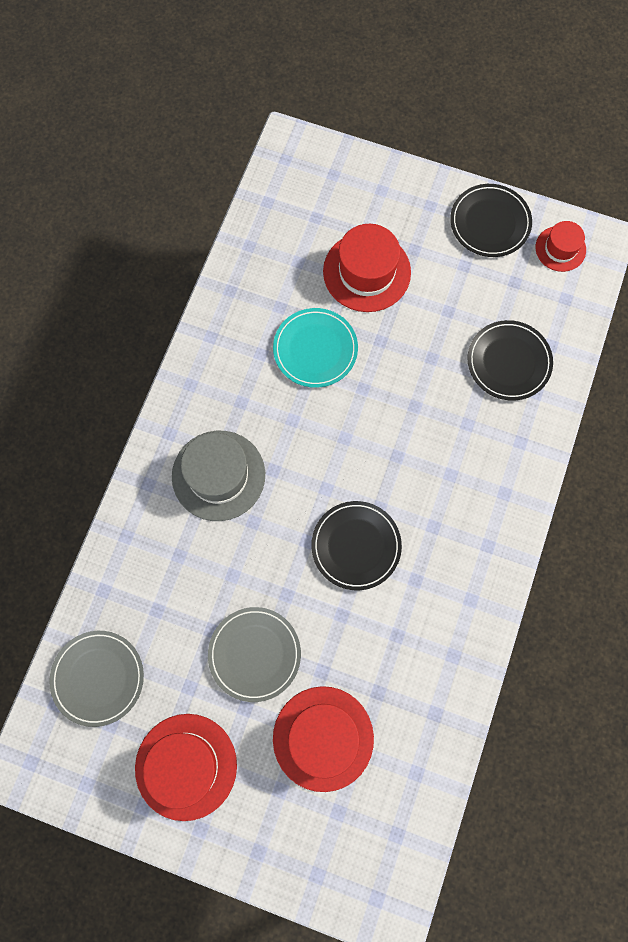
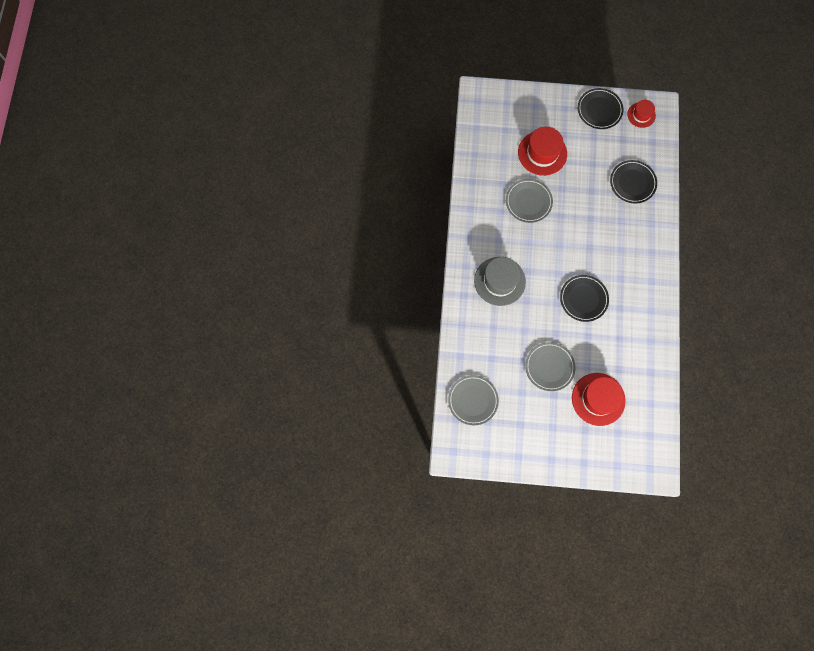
camera: 15 degrees left, 0 degrees up
red hat [135,714,237,821] -> none
turquoise plate [273,308,358,388] -> grey plate [506,179,553,223]

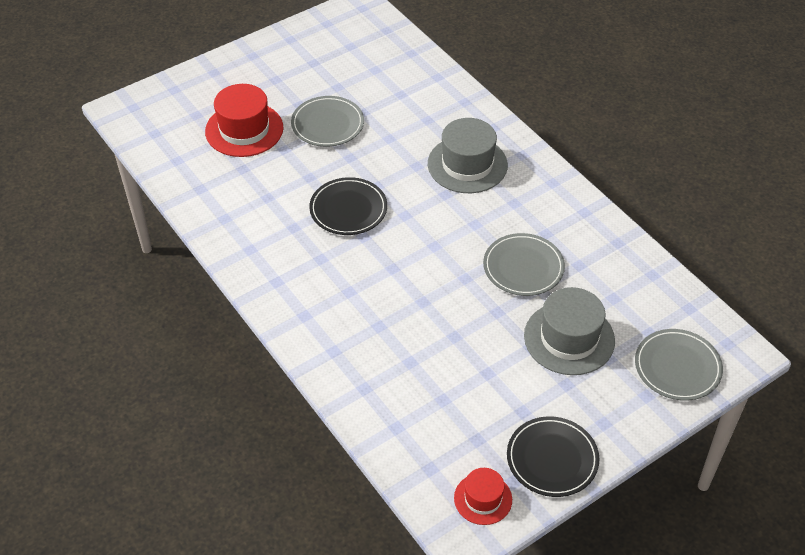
camera: 140 degrees right, 25 degrees down
grey plate [448,375,499,425] -> grey plate moved to [635,329,723,401]
red hat [518,127,567,176] -> grey hat [524,287,615,375]
black plate [610,160,657,203] -> none

